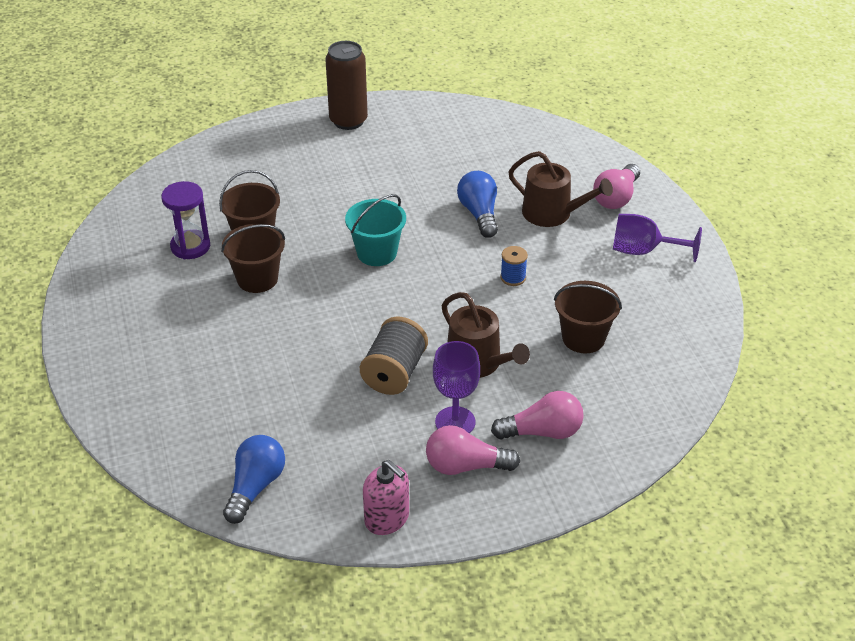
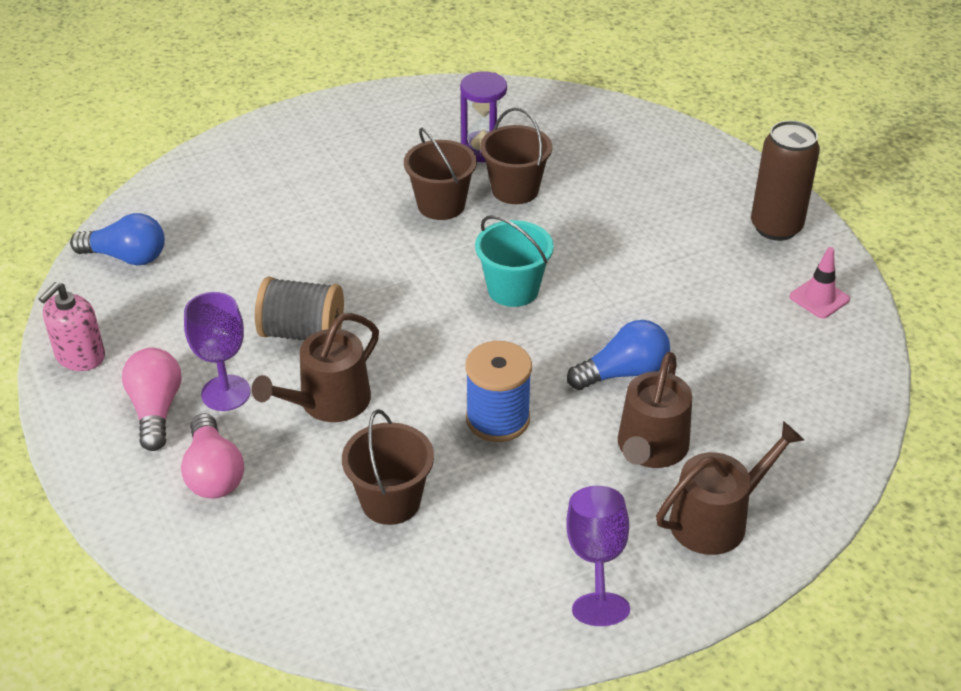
camera: 80 degrees right, 0 degrees up
blue spool [500,246,528,286] -> blue spool [465,341,532,442], size x1.82
pink light bulb [593,164,640,209] -> brown watering can [656,421,804,555]
none -> pink traffic cone [790,247,850,319]

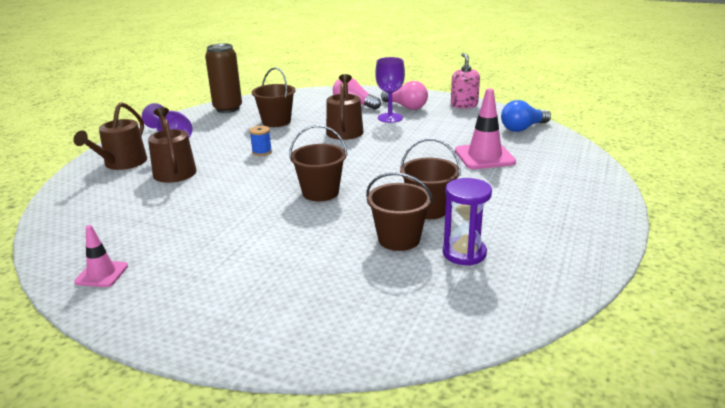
camera: 140 degrees right, 15 degrees down
grey spool [255,277,344,341] -> none
blue spool [465,341,532,442] -> blue spool [249,126,272,156], size x0.55
turquoise bucket [475,215,554,307] -> brown bucket [289,125,347,201]
blue light bulb [567,320,670,390] -> none
brown can [751,121,820,241] -> brown can moved to [205,43,242,113]
none -> pink traffic cone [455,89,516,169]

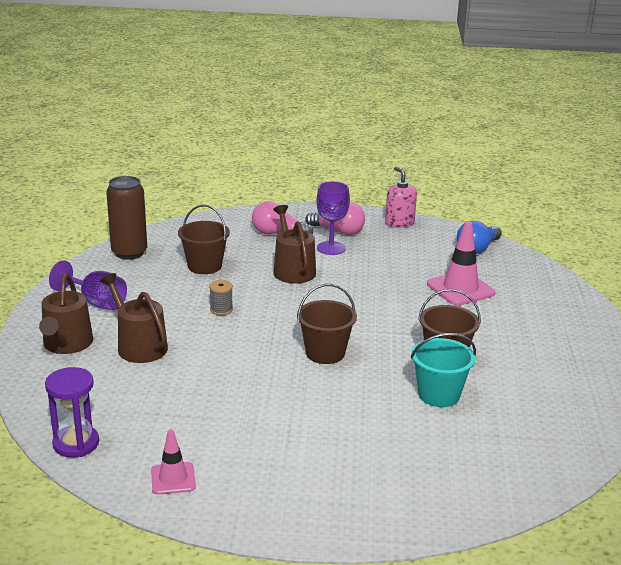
camera: 20 degrees left, 0 degrees up
blue spool [249,126,272,156] -> grey spool [209,280,233,315]
brown bucket [366,172,433,251] -> turquoise bucket [411,333,476,407]
purple hourglass [443,178,492,266] -> purple hourglass moved to [45,367,99,458]

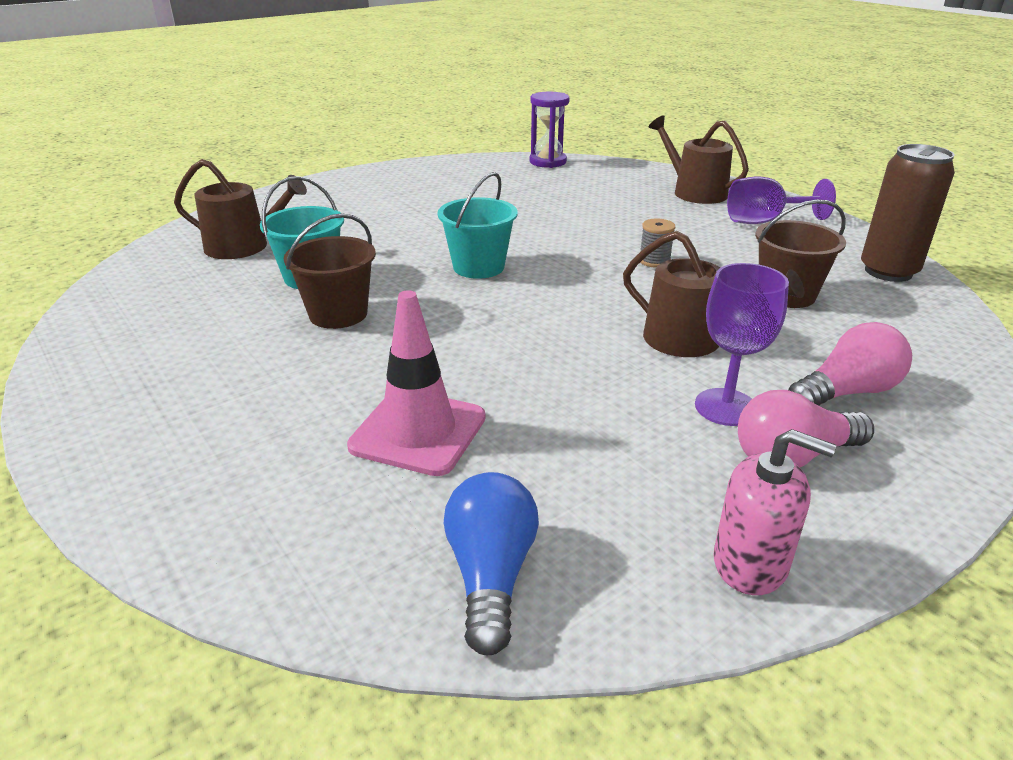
camera: 140 degrees right, 5 degrees up
brown watering can [100,273,168,363] -> brown watering can moved to [174,159,307,259]
pink traffic cone [151,430,196,495] -> none
brown bucket [297,284,357,364] -> turquoise bucket [438,172,517,279]

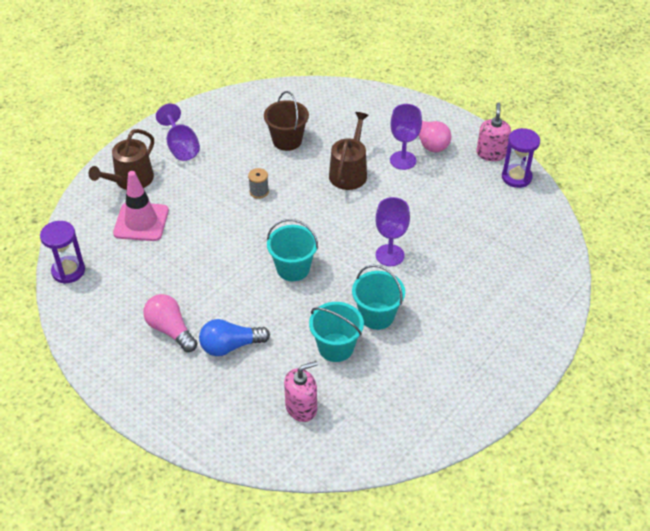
camera: 105 degrees left, 15 degrees up
brown watering can [174,159,307,259] -> pink soap dispenser [284,361,318,422]
brown bucket [284,213,376,329] -> turquoise bucket [352,265,405,330]
pink traffic cone [347,290,486,476] -> pink traffic cone moved to [113,171,169,241]
blue light bulb [444,472,539,655] -> blue light bulb moved to [199,319,270,356]
pink light bulb [789,322,912,406] -> pink light bulb moved to [143,294,197,352]
brown can [861,144,955,282] -> none
none -> purple goblet [376,197,410,266]
none -> purple hourglass [502,128,540,188]

